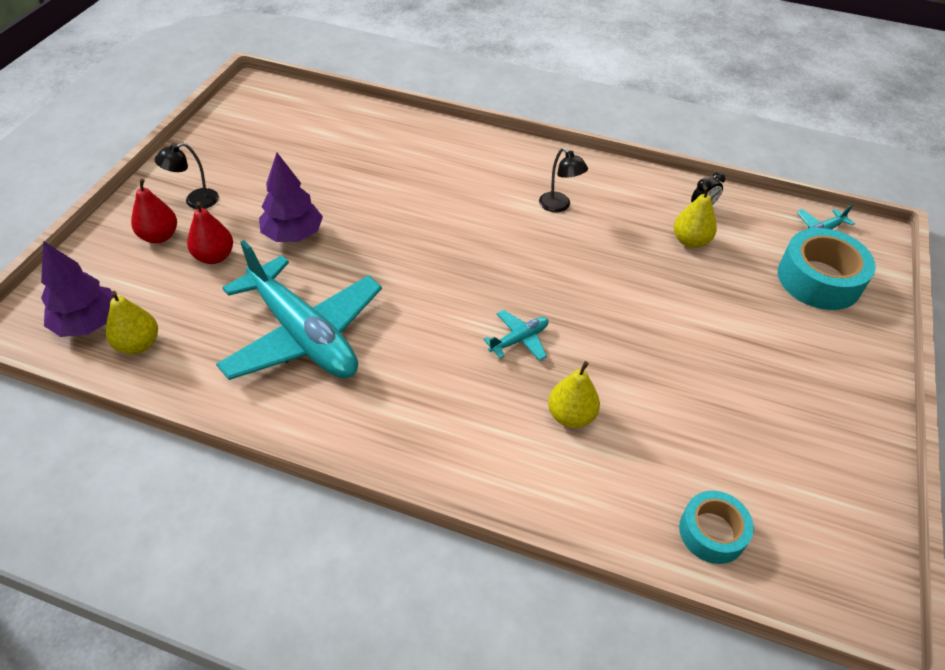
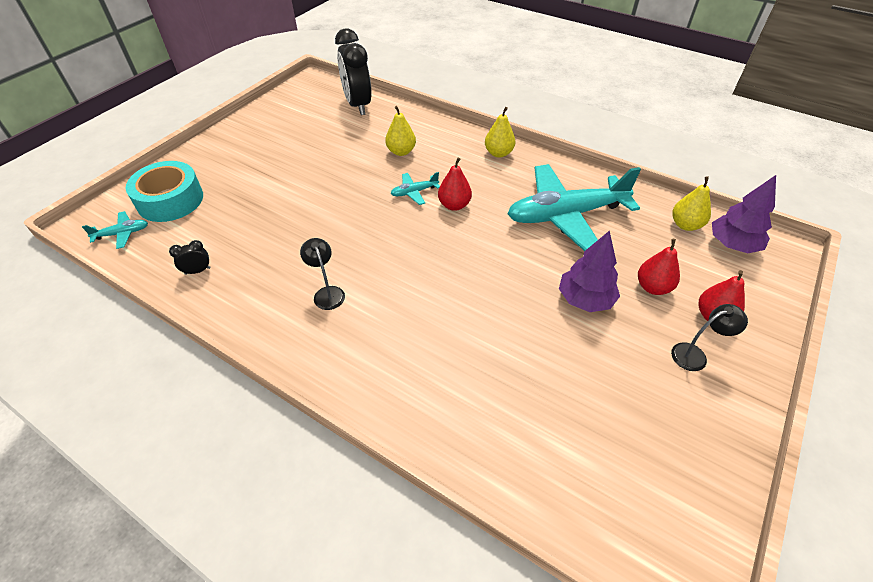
camera: 165 degrees left, 0 degrees up
turquoise plane [216,240,382,380] -> turquoise plane turned 75 degrees counterclockwise [508,164,641,251]
yellow pear [674,187,717,248] -> yellow pear moved to [485,107,516,158]
turquoise tape [679,491,754,564] -> black clock [335,28,372,115]
none -> red pear [438,158,472,211]

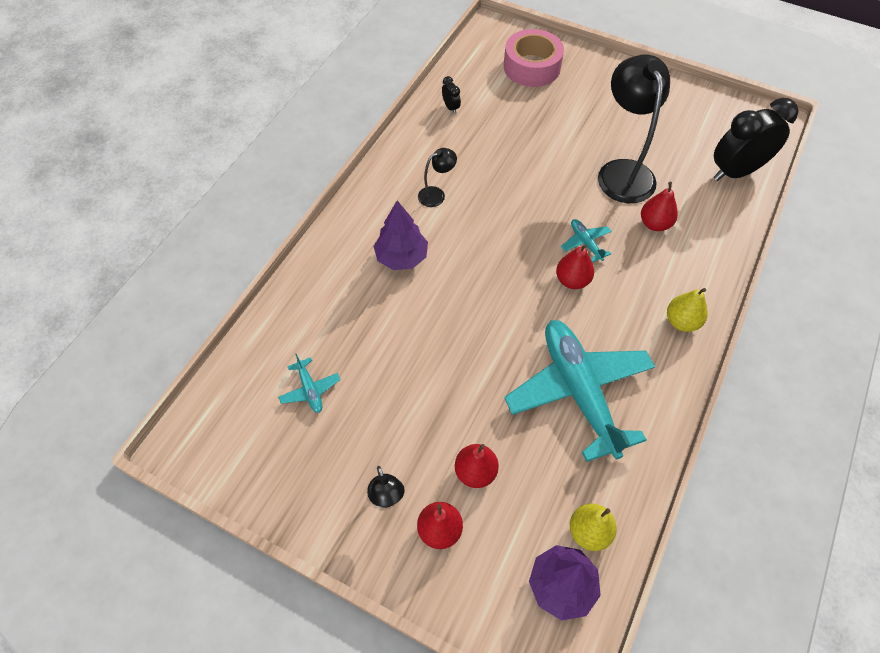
camera: 85 degrees right, 10 degrees up
turquoise plane [82,211,148,249] -> turquoise plane moved to [278,353,341,413]
turquoise tape [126,161,203,222] -> pink tape [504,29,564,87]
yellow pear [385,106,416,156] -> red pear [641,182,678,231]
purple tree [559,230,620,312] -> purple tree moved to [373,201,428,270]
none -> black lamp [598,55,670,203]

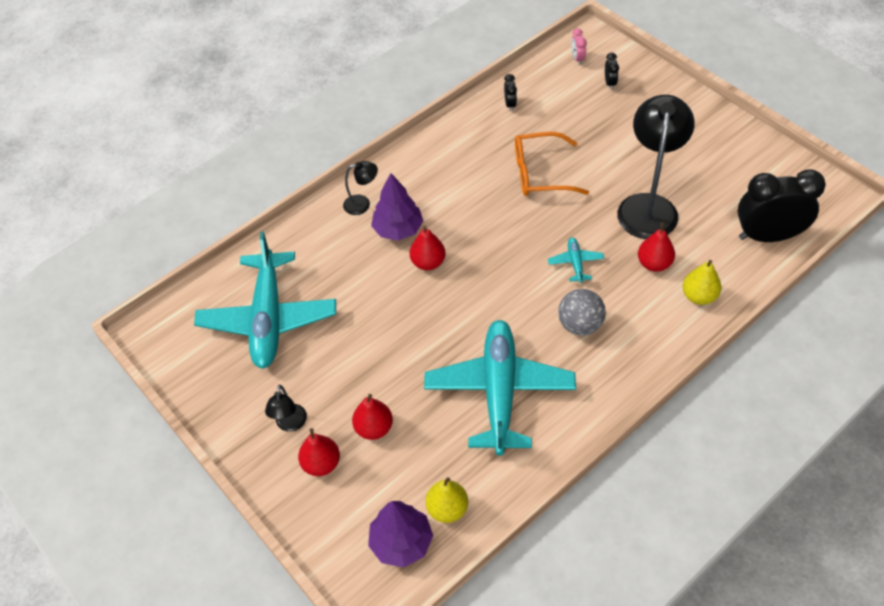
camera: 25 degrees right, 5 degrees down
turquoise plane [278,353,341,413] -> turquoise plane [194,232,336,369], size x2.46
black lamp [418,148,457,207] -> black lamp moved to [343,161,378,215]
pink tape [504,29,564,87] -> black clock [605,53,619,90]
red pear [556,244,594,289] -> red pear moved to [410,226,446,270]
yellow pear [667,288,708,332] -> yellow pear moved to [683,260,721,305]
none -> orange glasses [515,132,589,196]
none -> grey ball [558,289,606,336]
none -> pink clock [571,28,587,65]

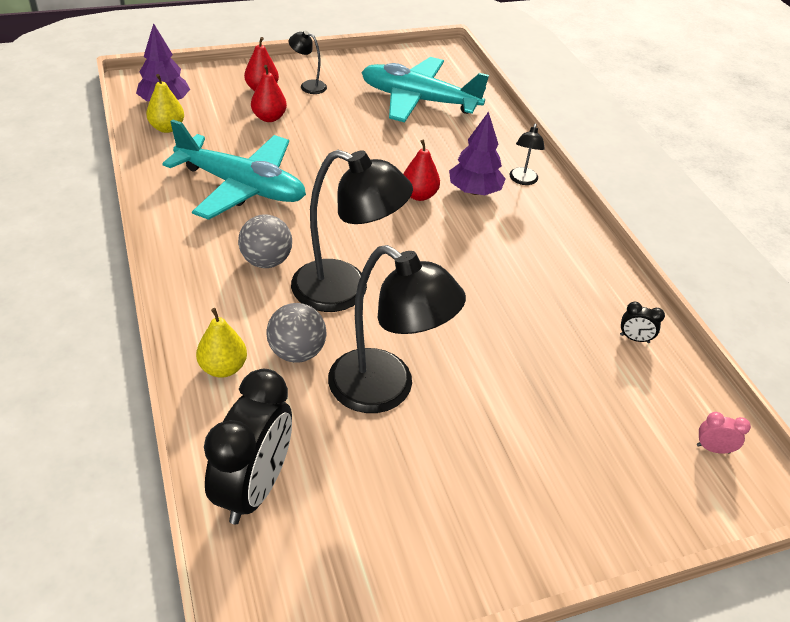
camera: 105 degrees right, 10 degrees down
orange glasses [515,132,589,196] -> none
turquoise plane [548,237,604,283] -> black lamp [291,150,413,312]
black clock [605,53,619,90] -> none
red pear [638,222,675,272] -> grey ball [266,303,327,363]

